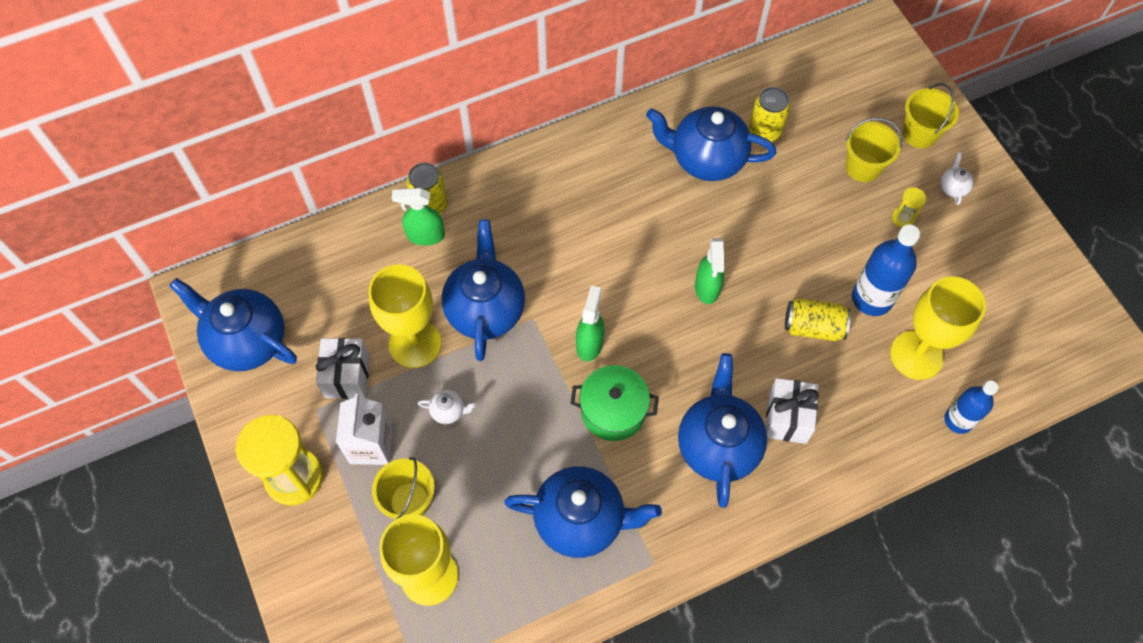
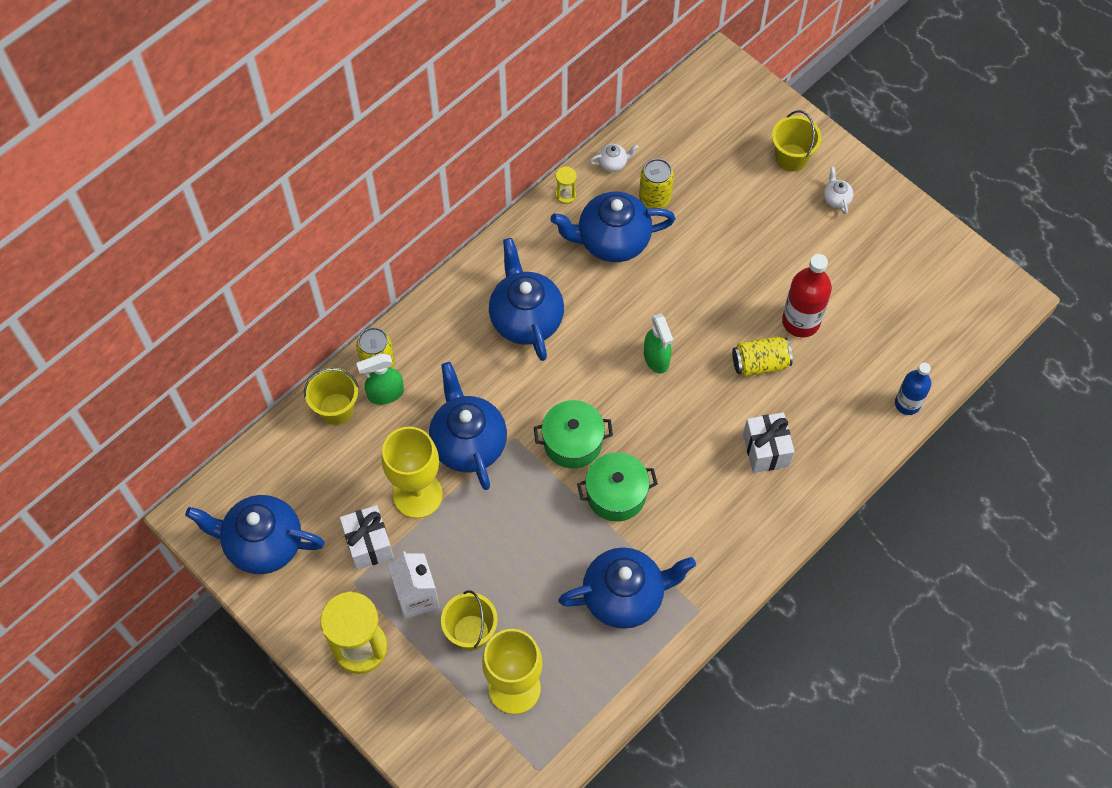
camera: 20 degrees left, 0 degrees up
white teapot [418,390,476,424] -> white teapot moved to [590,144,638,172]
green spray bottle [576,286,604,361] -> green pot [534,400,613,469]
blue teapot [678,353,767,508] -> blue teapot moved to [489,238,564,361]
yellow bucket [845,118,902,182] -> yellow bucket moved to [304,368,359,425]
blue bottle [852,224,920,316] -> red bottle [782,254,832,337]
yellow goblet [890,276,986,380] -> none
yellow hourglass [892,187,926,228] -> yellow hourglass moved to [556,166,577,204]

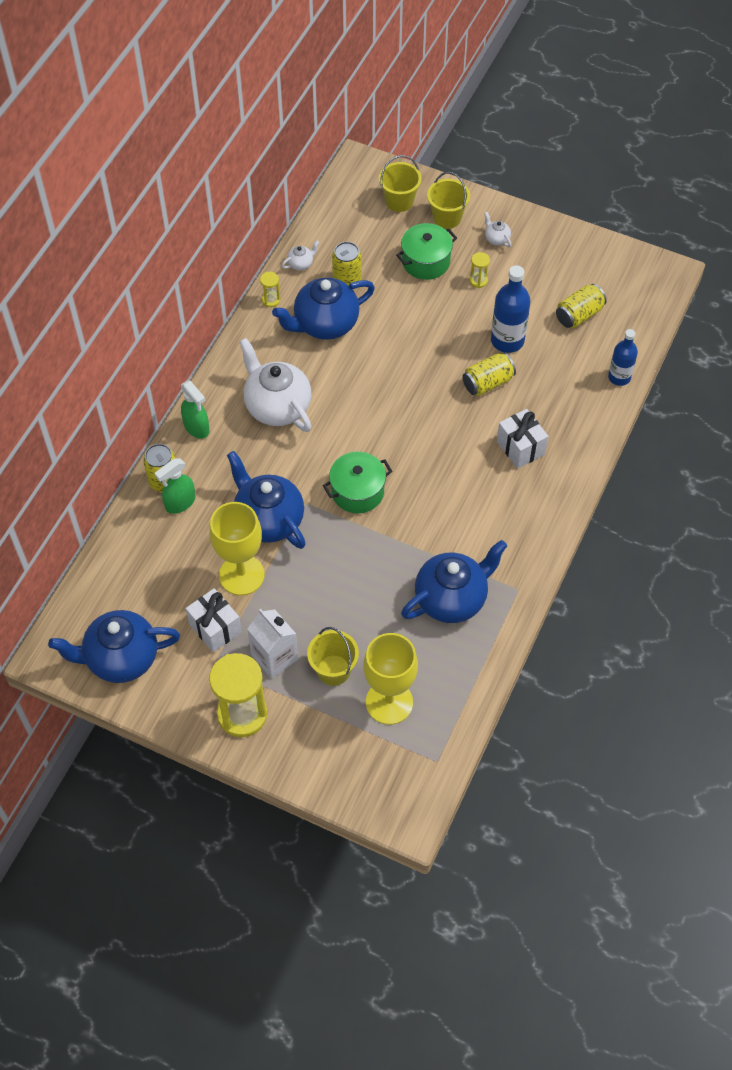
camera: 20 degrees left, 5 degrees down
yellow bucket [304,368,359,425] -> yellow bucket moved to [379,155,422,212]
blue teapot [489,238,564,361] -> white teapot [239,338,312,432]
green pot [577,452,658,522] -> green pot moved to [396,223,457,280]
green spray bottle [644,313,674,374] -> green spray bottle moved to [181,380,210,439]
red bottle [782,254,832,337] -> blue bottle [491,265,531,353]
none -> yellow hourglass [469,252,490,288]
none -> yellow can [556,284,607,328]

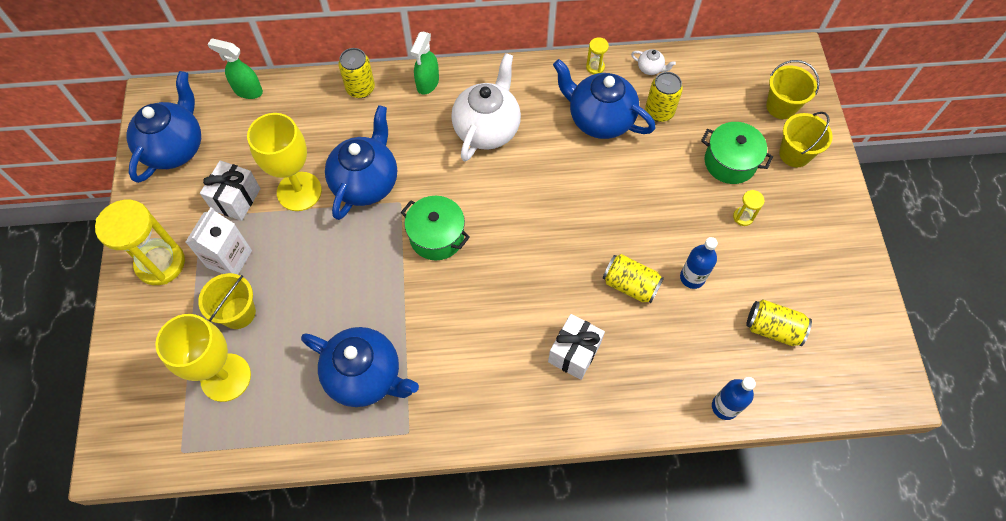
camera: 60 degrees right, 5 degrees up
blue teapot [48,610,180,683] -> blue teapot turned 60 degrees clockwise [126,71,201,183]
green spray bottle [155,459,195,514] -> green spray bottle moved to [208,38,263,99]
white teapot [484,212,511,247] -> none
blue bottle [491,265,531,353] -> blue bottle [680,237,718,289], size x0.67

